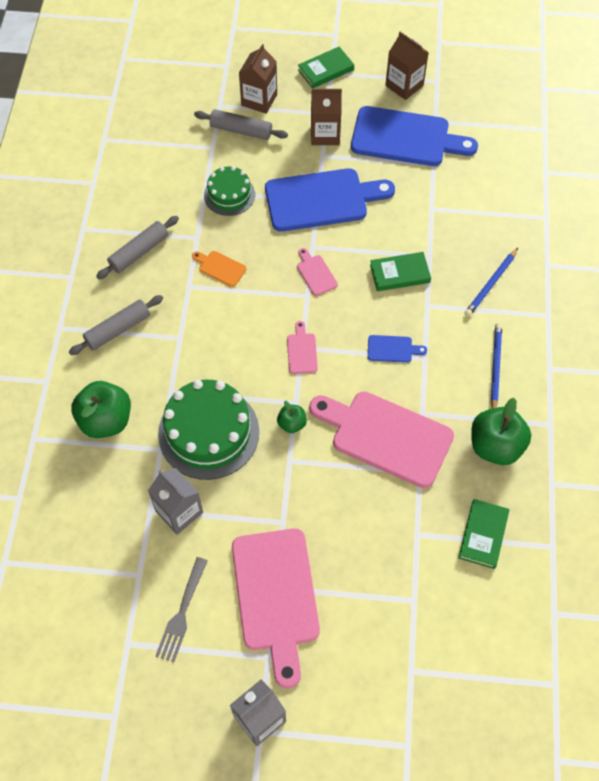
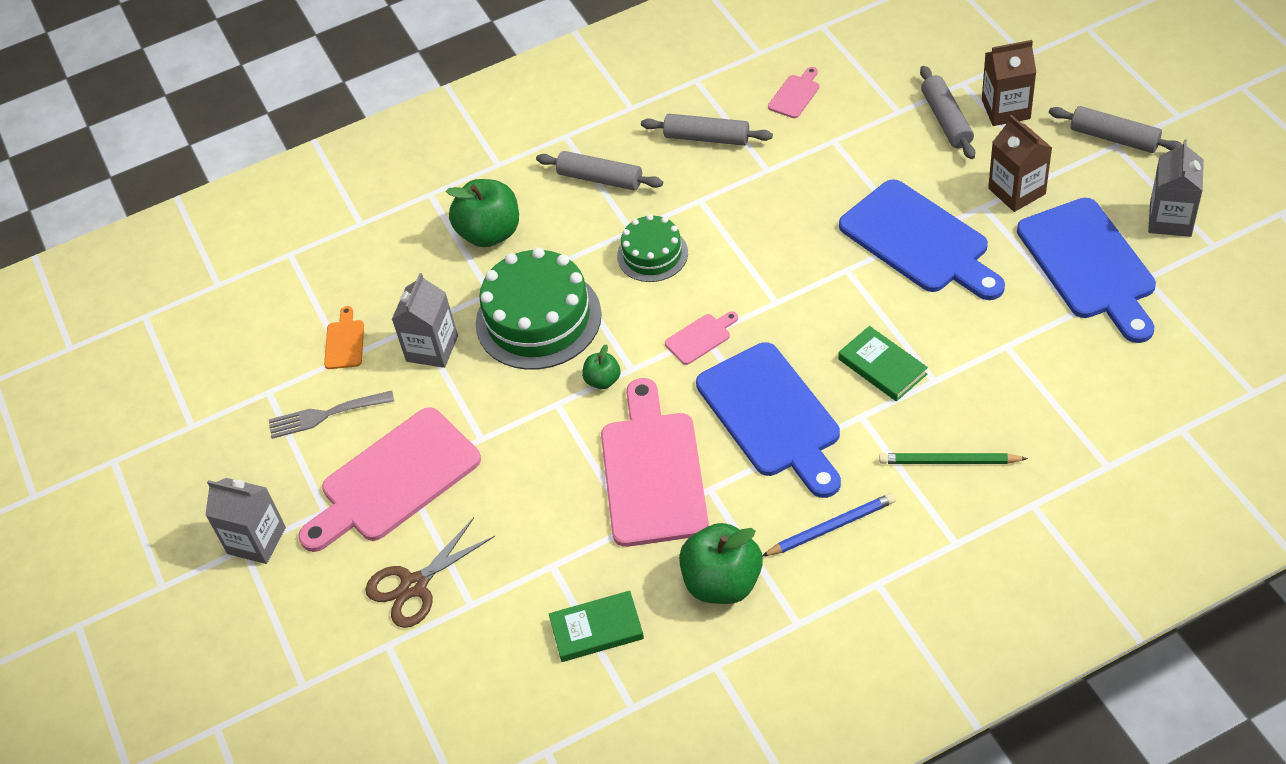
camera: 65 degrees right, 10 degrees down
orange cutting board [192,251,247,287] -> orange cutting board moved to [324,306,364,369]
green cake [204,166,255,216] -> green cake moved to [617,214,688,282]
pink cutting board [297,248,338,296] -> pink cutting board moved to [768,67,819,118]
green book [298,47,354,89] -> grey rolling pin [1049,106,1183,153]
blue cutting board [368,335,427,363] -> blue cutting board [696,342,841,498], size x2.35
brown carton [385,32,429,100] -> grey carton [1148,139,1204,237]
blue pencil [464,248,518,317] -> green pencil [879,453,1028,464]
none -> brown scissors [365,518,495,628]

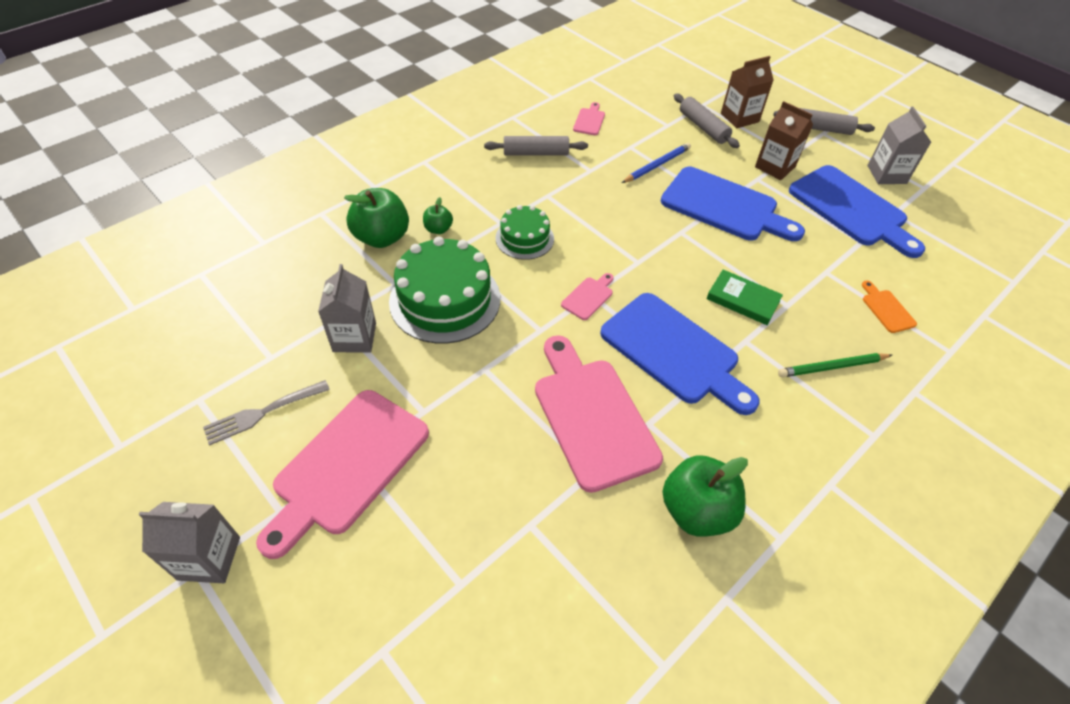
camera: 25 degrees left, 0 degrees up
orange cutting board [324,306,364,369] -> orange cutting board moved to [862,280,917,333]
brown scissors [365,518,495,628] -> none
grey rolling pin [536,151,663,191] -> none
green book [549,591,644,662] -> none
green apple [582,344,621,389] -> green apple moved to [423,197,453,234]
blue pencil [762,493,896,556] -> blue pencil moved to [622,143,691,183]

